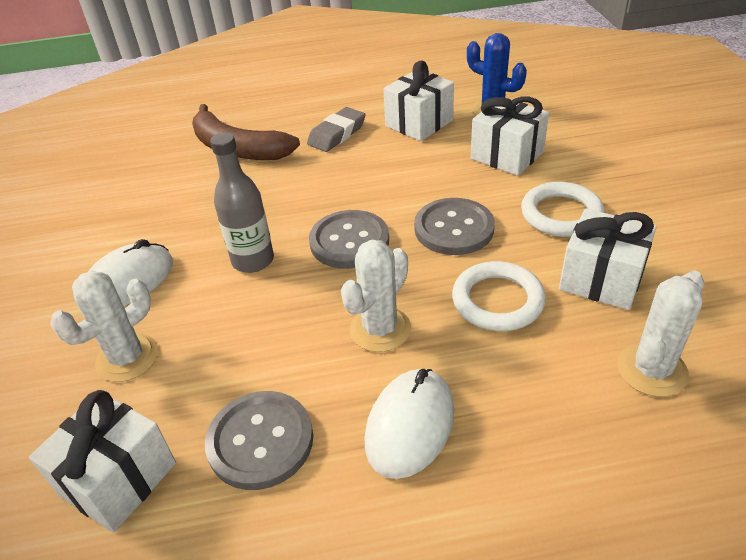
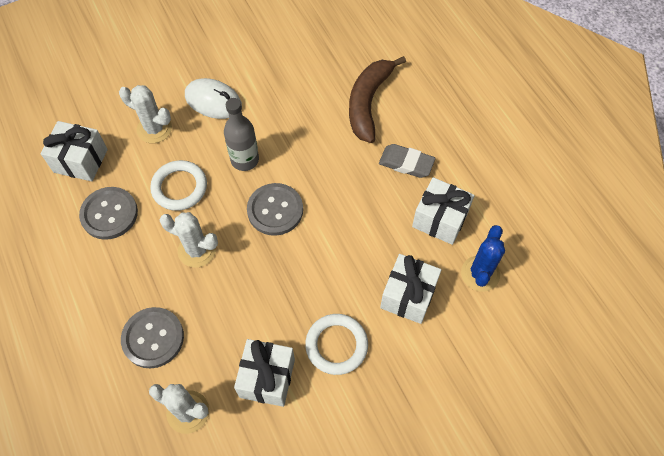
camera: 70 degrees right, 20 degrees up
white mouse [365,369,454,479] -> none
grey button [414,198,495,255] -> grey button moved to [121,307,184,369]
white ring [452,261,546,331] -> white ring moved to [150,160,207,211]

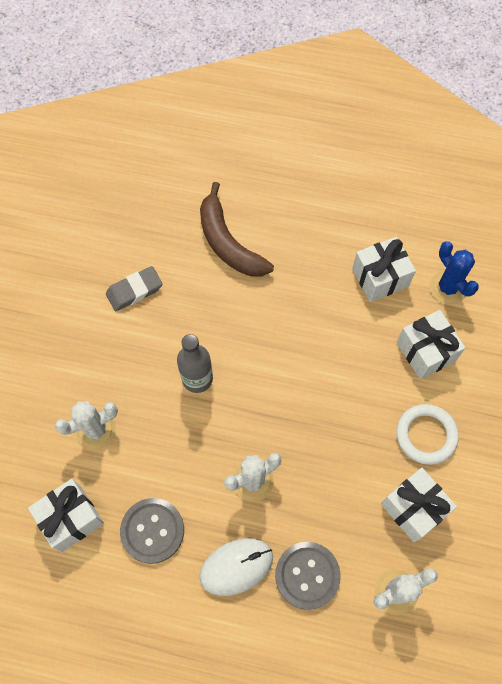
camera: 50 degrees left, 5 degrees up
white ring [150,160,207,211] -> none
white mouse [185,78,242,119] -> white mouse moved to [199,538,273,596]
grey button [247,183,303,236] -> none
grey eraser [379,144,435,178] -> grey eraser moved to [106,266,162,311]

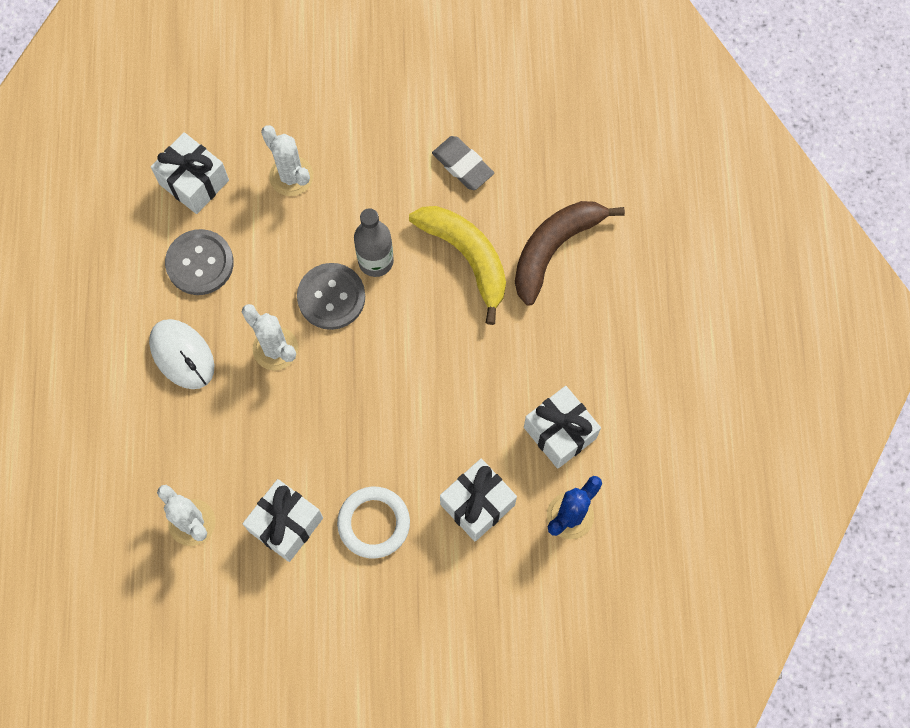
camera: 75 degrees right, 5 degrees up
grey button [275,542,341,610] -> grey button moved to [297,263,365,330]
none -> yellow banana [409,206,506,325]

